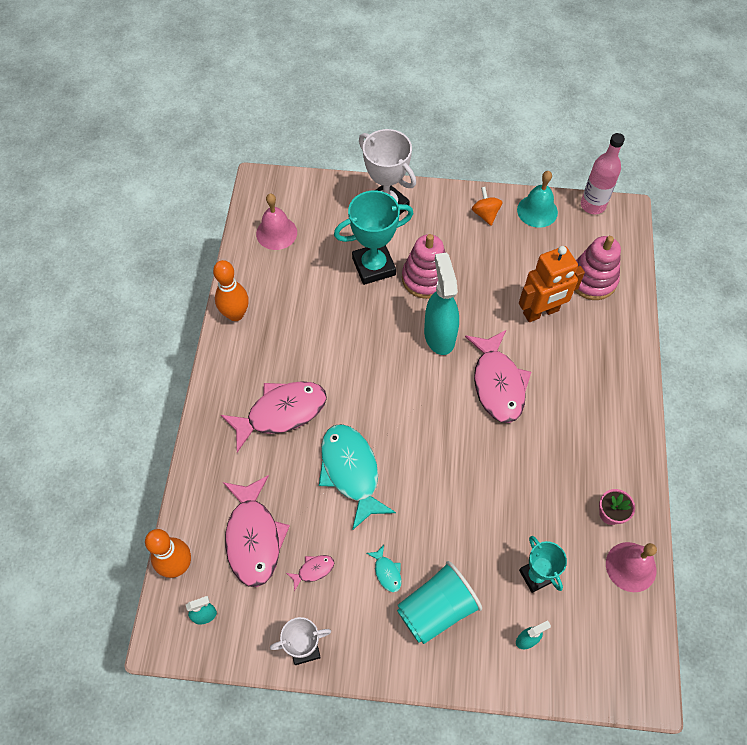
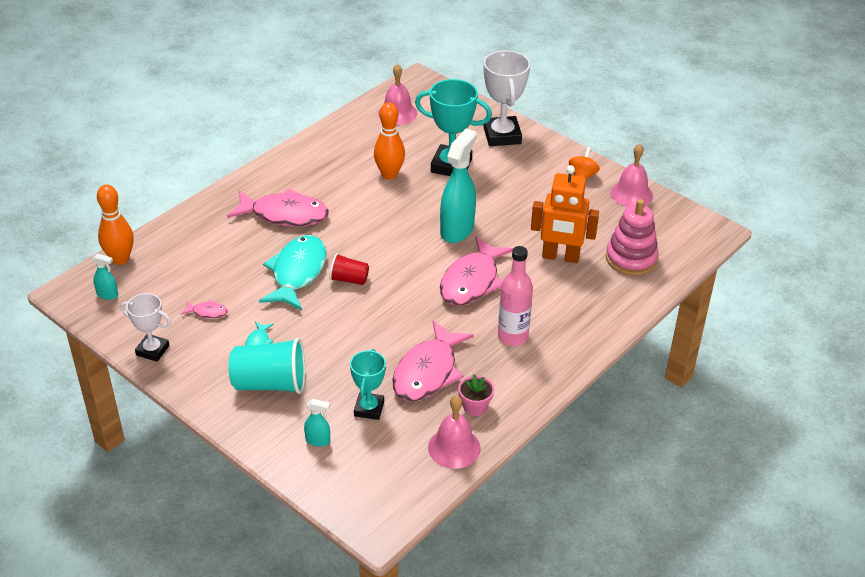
camera: 35 degrees right, 20 degrees down
orange bowling pin [213,260,249,321] -> orange bowling pin moved to [374,102,405,179]
pink fish [223,475,290,587] -> pink fish moved to [392,320,474,402]
pink stacking toy [402,234,446,299] -> none
turquoise bell [517,171,558,228] -> pink bell [611,143,653,207]
pink bottle [581,133,625,214] -> pink bottle moved to [498,246,533,346]
none -> red cup [330,253,369,285]

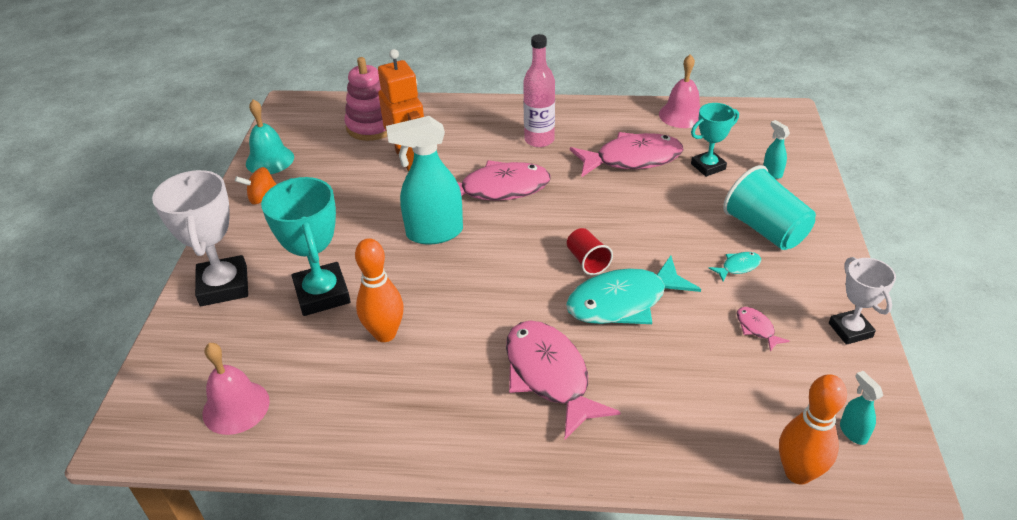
camera: 125 degrees left, 0 degrees up
pink flower pot [458,374,494,416] -> none
white trophy [483,51,530,146] -> white trophy turned 60 degrees counterclockwise [152,170,248,306]
pink bell [611,143,653,207] -> turquoise bell [246,99,294,174]

